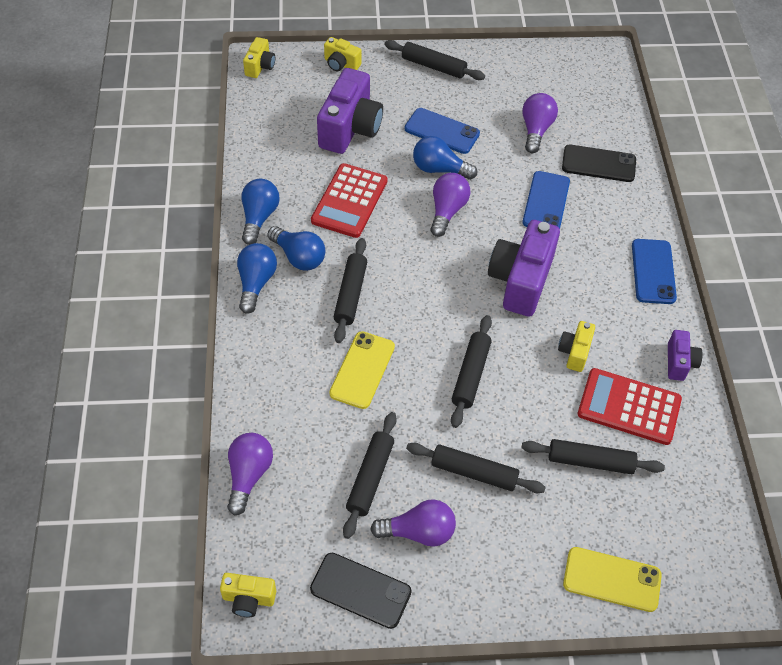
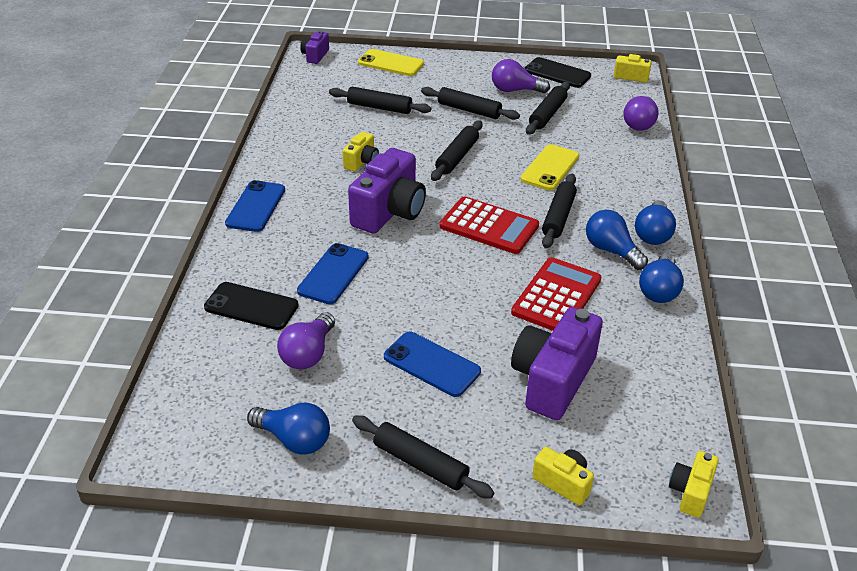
camera: 170 degrees left, 15 degrees down
blue light bulb [413,136,477,180] -> blue light bulb moved to [247,403,330,455]
purple light bulb [430,173,470,237] -> none
red calculator [578,368,682,445] -> red calculator moved to [439,196,539,254]
purple camera [668,330,703,381] -> purple camera moved to [300,30,329,64]

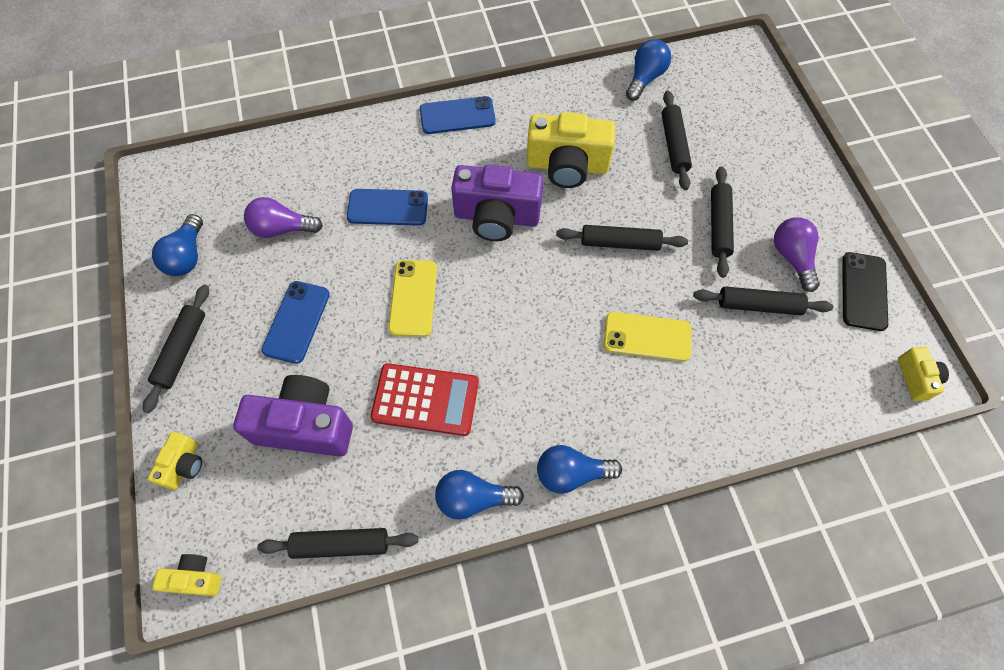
camera: 70 degrees right, 25 degrees up
black phone [204,282,299,330] -> none
purple camera [300,30,329,64] -> none
yellow camera [343,132,379,171] -> yellow camera [526,112,616,188], size x1.98
yellow phone [358,49,424,76] -> yellow phone moved to [388,260,437,337]
red calculator [439,196,539,254] -> none
black rolling pin [542,174,577,248] -> black rolling pin moved to [257,528,418,559]
blue light bulb [586,210,648,270] -> blue light bulb moved to [626,39,671,101]
purple light bulb [623,96,659,131] -> none

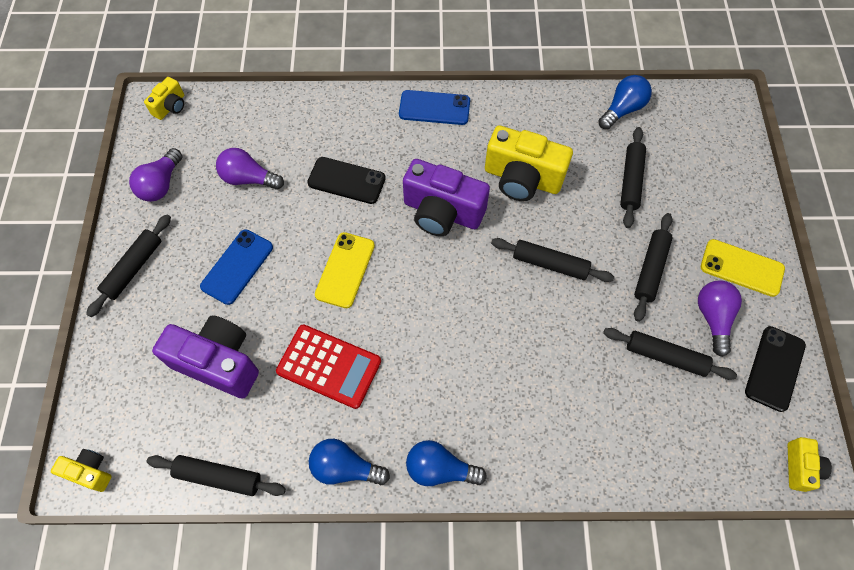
camera: 15 degrees right, 0 degrees up
yellow camera [148,432,202,490] -> yellow camera moved to [144,77,184,120]
blue light bulb [152,214,203,276] -> purple light bulb [129,148,182,202]
blue phone [347,189,428,226] -> black phone [307,157,386,204]
yellow phone [604,312,692,362] -> yellow phone moved to [701,239,785,297]

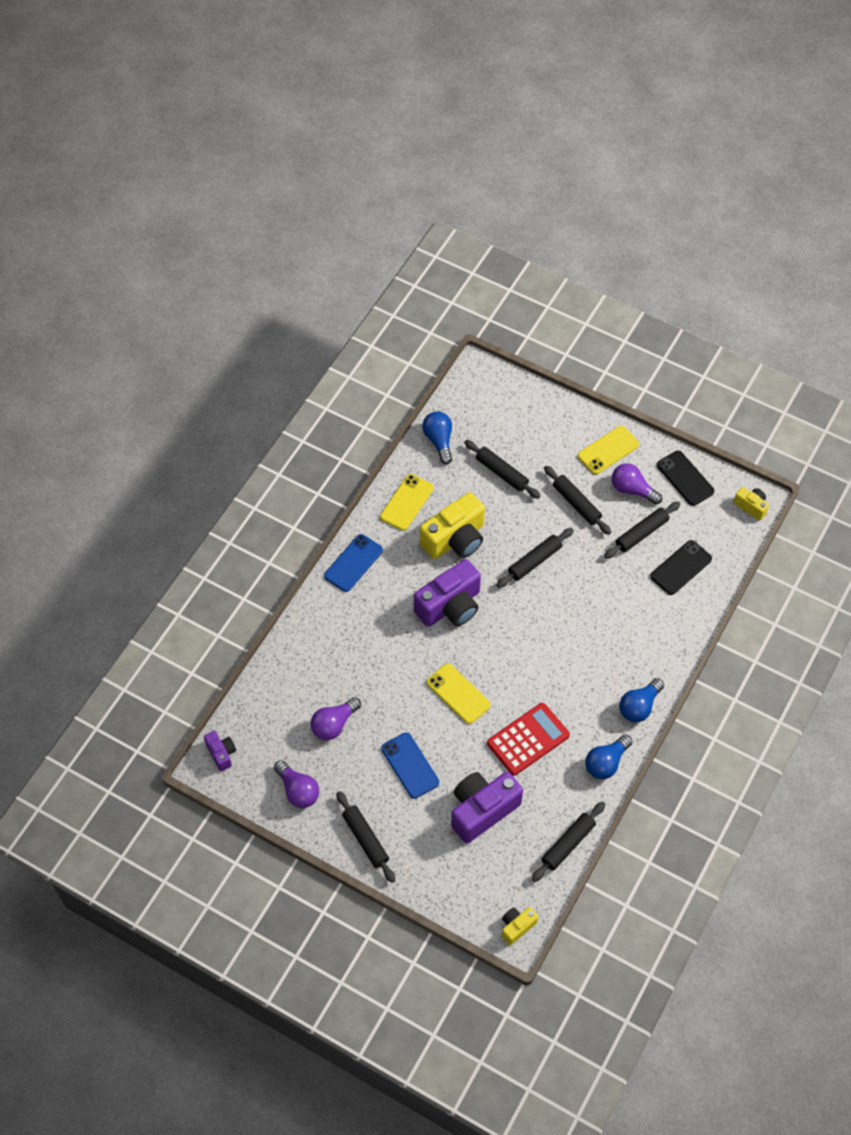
camera: 60 degrees left, 5 degrees down
yellow camera [144,77,184,120] -> purple camera [204,731,236,771]
black phone [307,157,386,204] -> black phone moved to [650,540,712,595]
none -> yellow phone [380,474,434,531]

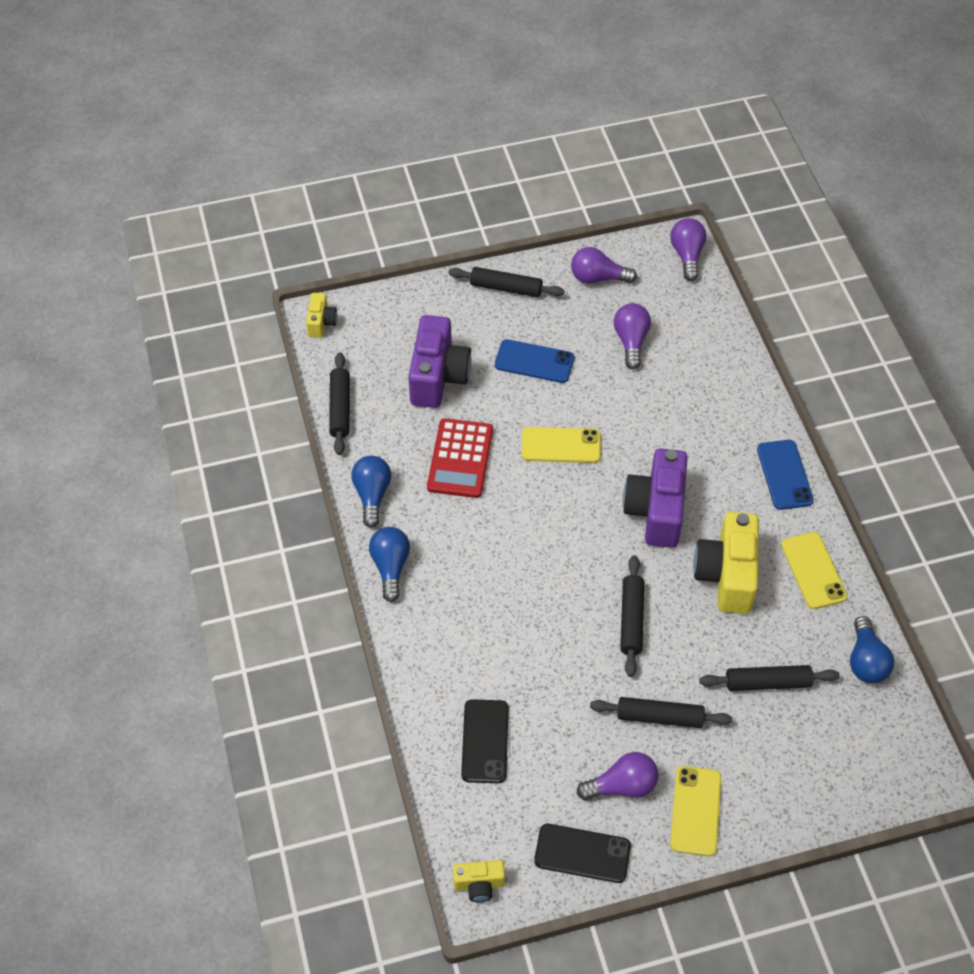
camera: 135 degrees right, 5 degrees down
purple camera [204,731,236,771] -> purple light bulb [670,218,706,281]
blue light bulb [422,411,452,464] -> blue light bulb turned 60 degrees clockwise [850,616,894,683]
black rolling pin [604,501,680,559] -> none

